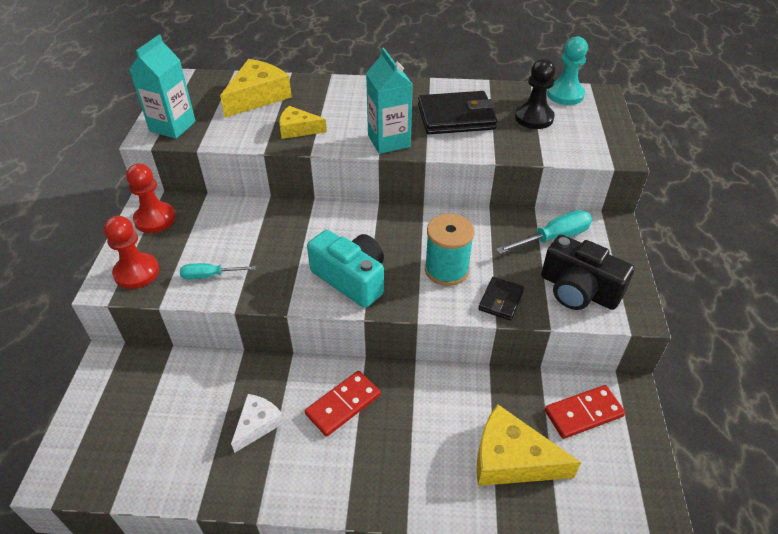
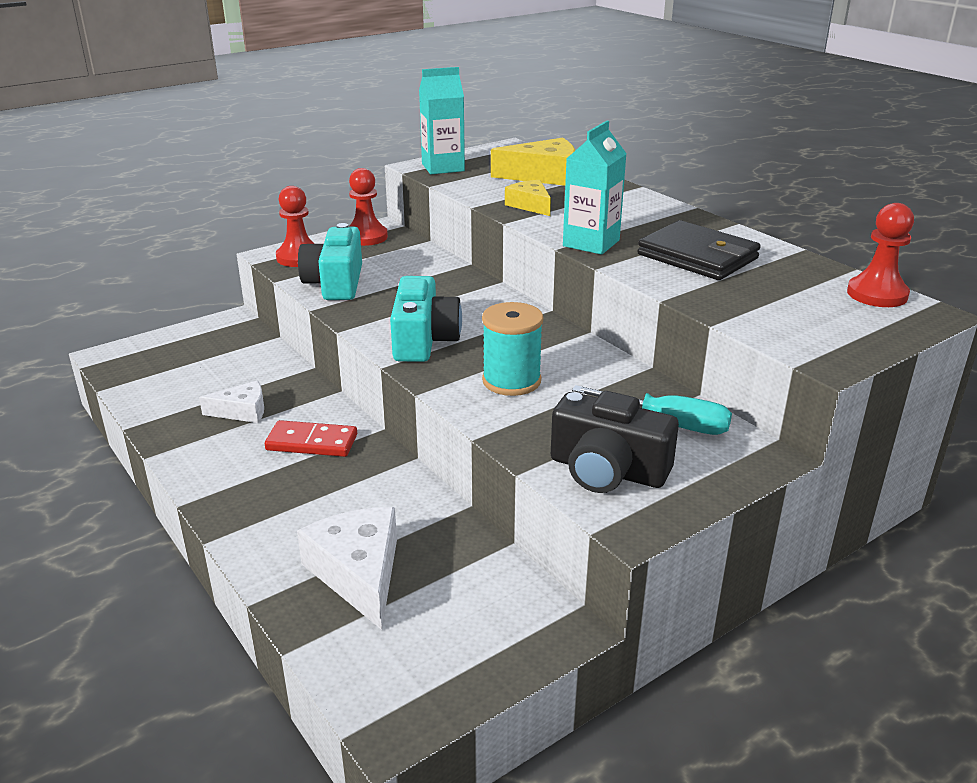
camera: 50 degrees right, 15 degrees down
turquoise screwdriver [180,263,256,280] -> turquoise camera [298,223,362,300]
yellow cheese [476,404,581,486] -> white cheese [297,507,397,630]
black wallet [478,277,524,321] -> none
black pawn [515,58,556,129] -> none
black camera [541,235,634,310] -> black camera turned 60 degrees counterclockwise [551,391,679,493]
red domino [545,385,625,439] -> none
turquoise pawn [547,36,588,105] -> red pawn [847,203,914,307]

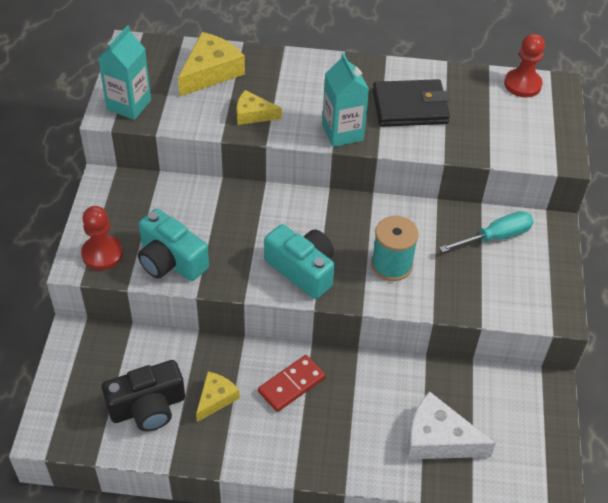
camera: 50 degrees left, 20 degrees up
white cheese [199,381,264,423] -> yellow cheese [196,372,240,422]
red pawn [349,168,388,246] -> none
black camera [551,391,679,493] -> black camera moved to [102,360,185,431]

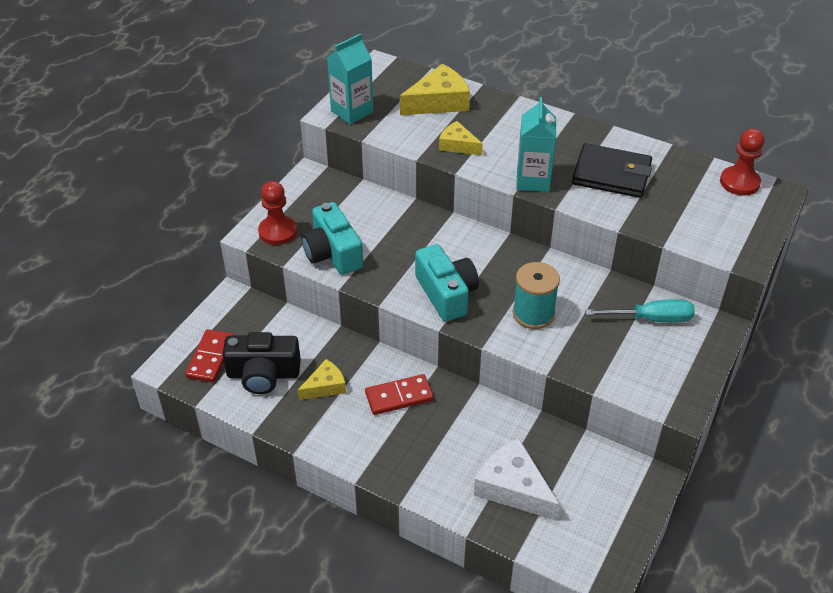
camera: 25 degrees right, 5 degrees down
none -> red domino [185,329,234,383]

